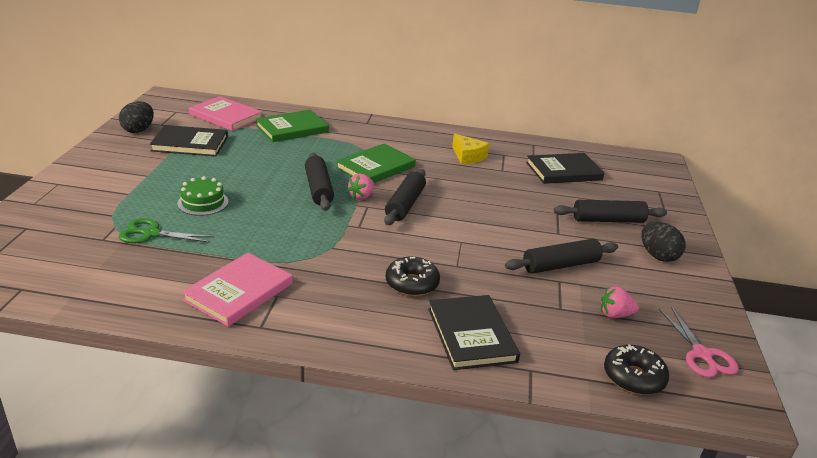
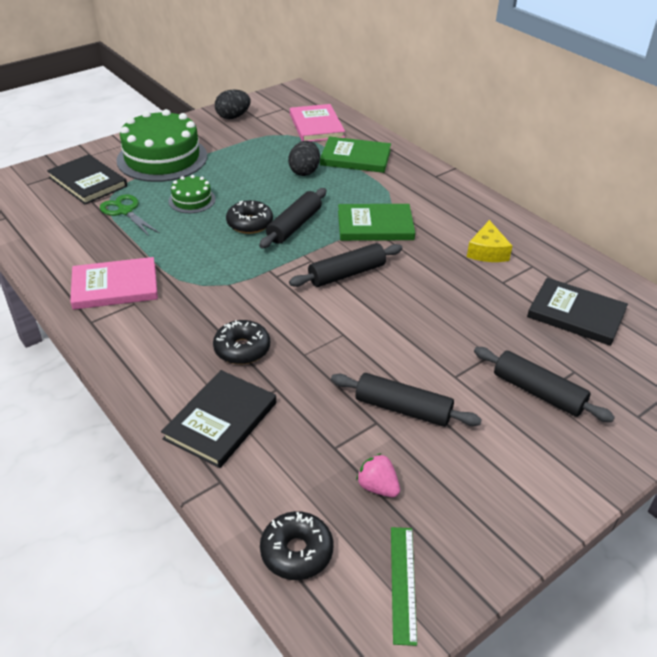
camera: 45 degrees right, 10 degrees up
black book [150,125,228,157] -> black book moved to [47,154,127,205]
pink strawberry [347,173,374,200] -> none
black egg [641,222,686,262] -> black egg moved to [288,141,320,176]
pink scissors [659,307,739,378] -> green ruler [391,527,417,646]
none -> green cake [116,109,207,182]
none -> black donut [226,200,273,234]

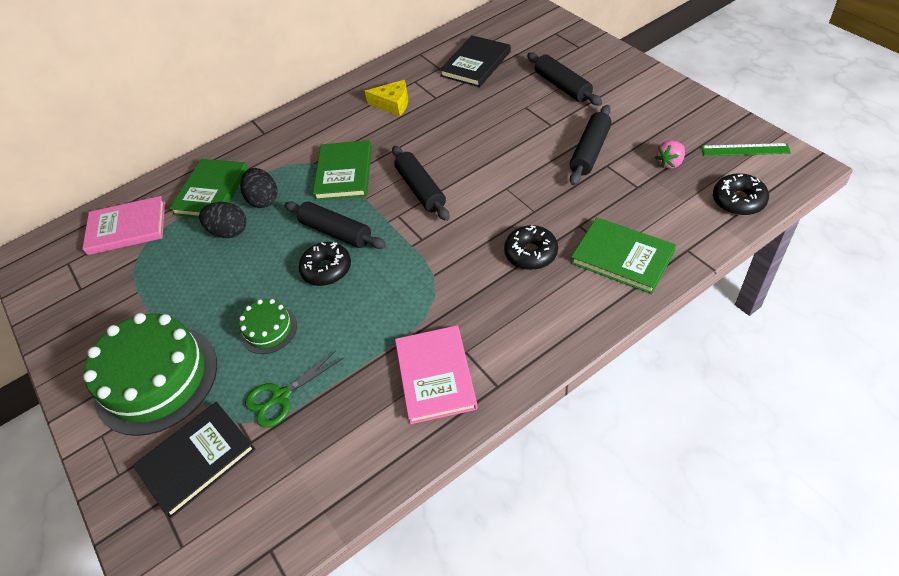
camera: 80 degrees left, 10 degrees up
black book [161,370,276,468] -> green book [571,217,676,294]
black egg [215,89,251,119] -> black egg moved to [240,168,277,208]
black rolling pin [474,347,615,422] -> black rolling pin turned 75 degrees counterclockwise [527,52,602,106]

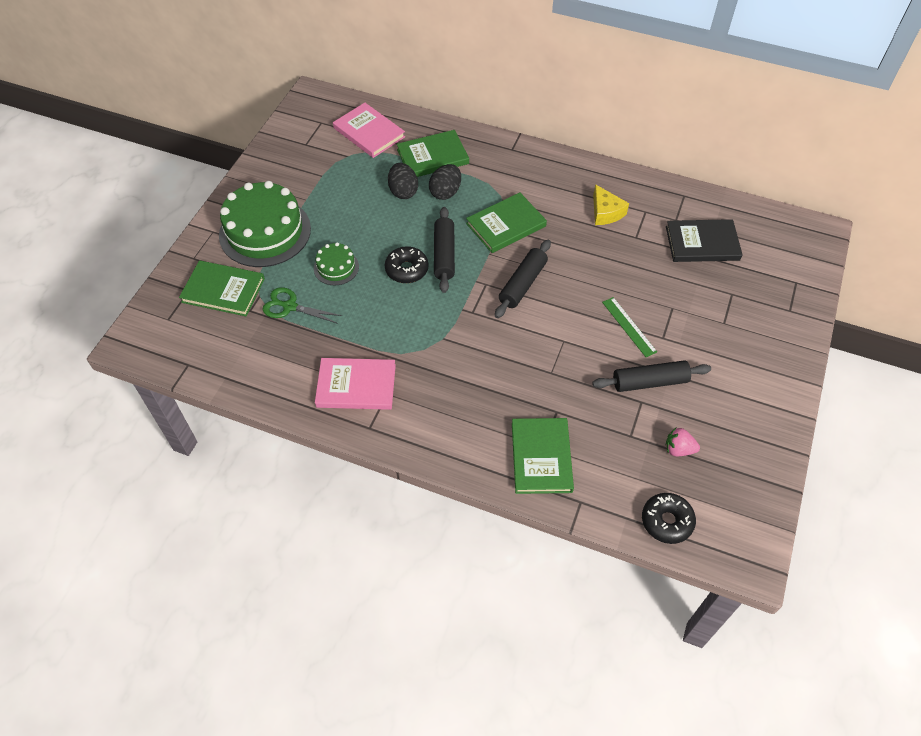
camera: 50 degrees right, 5 degrees up
black book [133,402,256,518] -> green book [179,260,265,316]
pink book [395,325,478,424] -> pink book turned 45 degrees clockwise [315,358,396,410]
black donut [504,225,558,270] -> none
black rolling pin [527,52,602,106] -> none
green ruler [701,143,791,156] -> green ruler moved to [602,297,657,357]

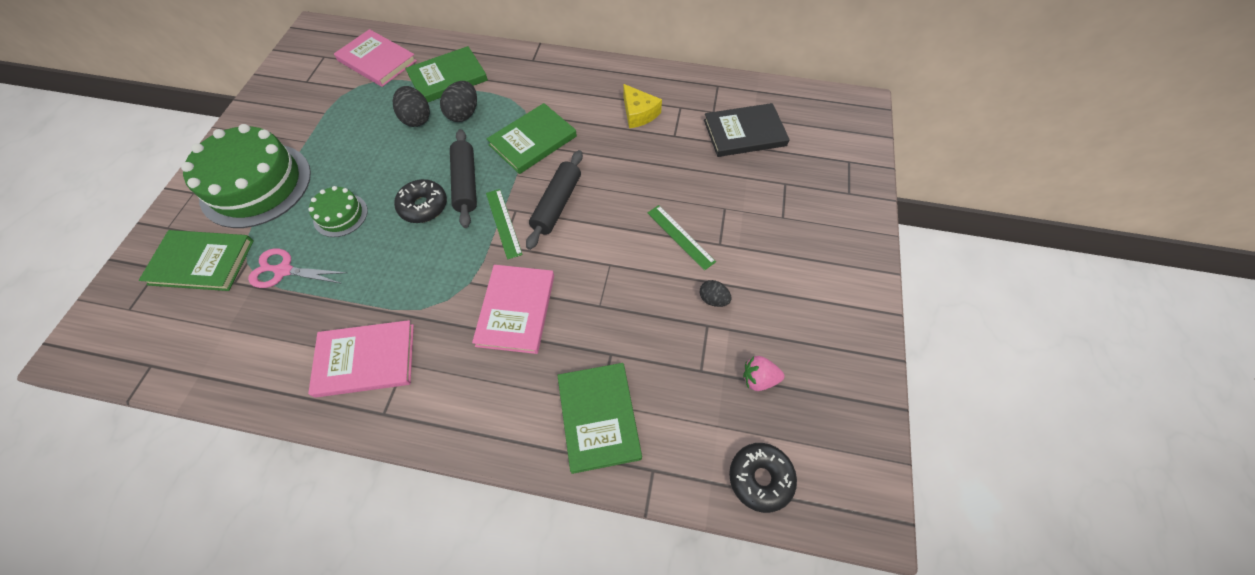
camera: 10 degrees left, 5 degrees up
green scissors [263,287,342,324] -> pink scissors [248,248,347,288]
black rolling pin [592,360,711,392] -> black egg [700,280,731,307]
none -> pink book [472,265,554,354]
none -> green ruler [486,189,523,260]

